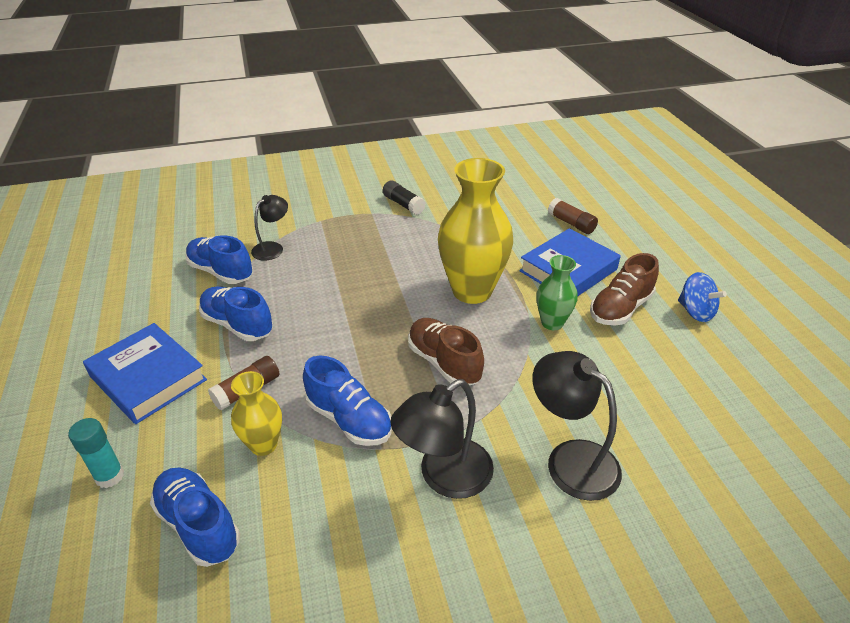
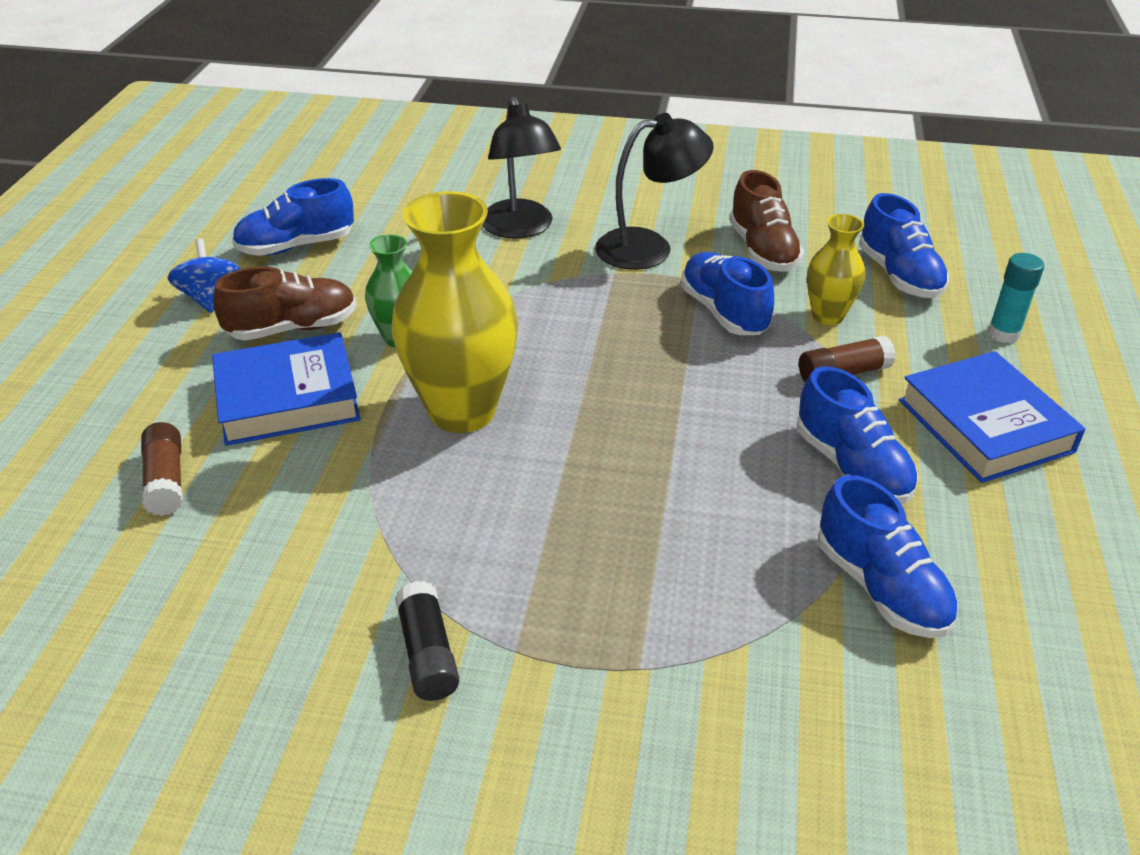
camera: 155 degrees left, 0 degrees up
black lamp [251,195,288,260] -> none
brown shoe [408,318,484,387] -> brown shoe moved to [729,170,804,272]
none -> blue shoe [232,178,354,256]

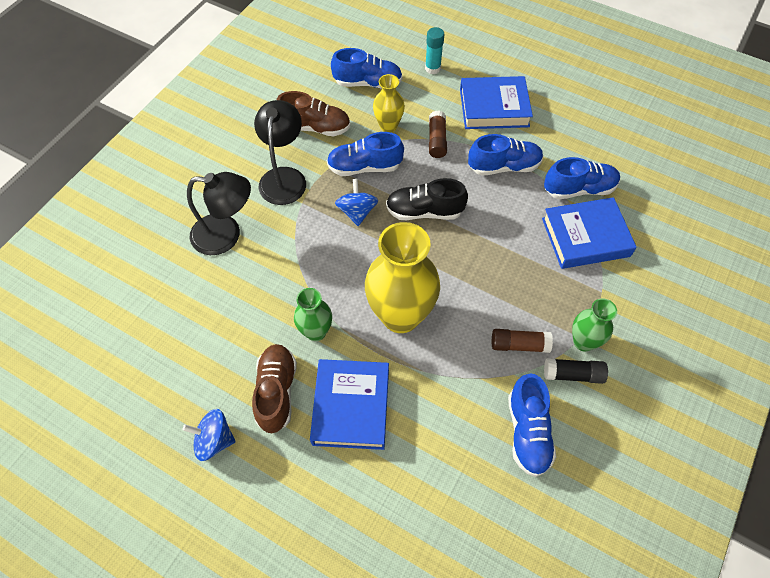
camera: 70 degrees left, 20 degrees up
brown glue stick [141,422,183,516] -> brown glue stick moved to [492,329,553,353]
blue shoe [232,178,354,256] -> blue shoe moved to [508,373,556,477]
none -> blue spinning top [335,179,378,226]
none -> black shoe [386,178,468,220]
none -> blue book [542,197,637,269]
none -> green vase [572,298,617,351]

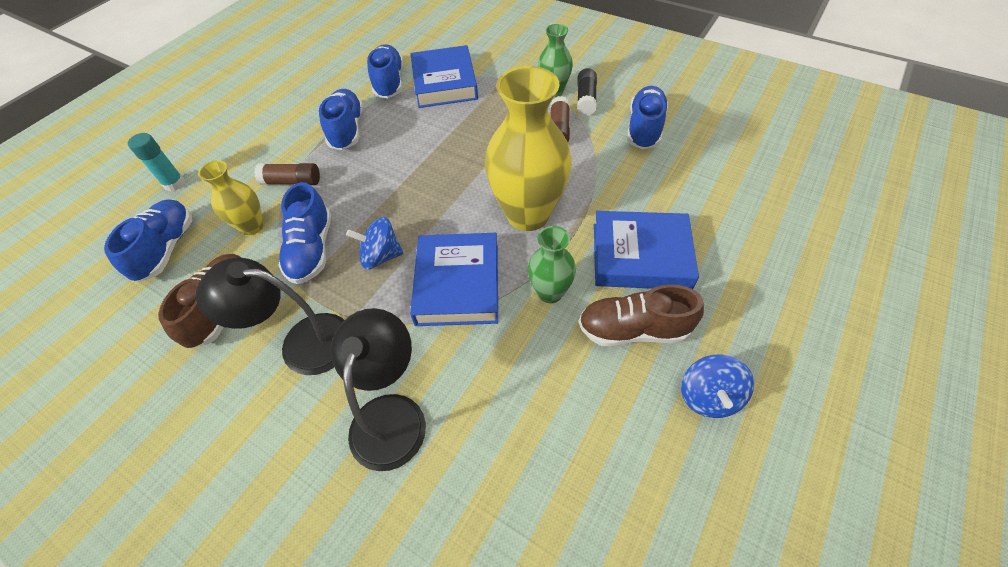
camera: 85 degrees left, 5 degrees down
black shoe [386,178,468,220] -> none
blue book [460,76,533,129] -> blue book moved to [410,233,498,326]
blue shoe [508,373,556,477] -> blue shoe turned 75 degrees counterclockwise [627,86,668,149]

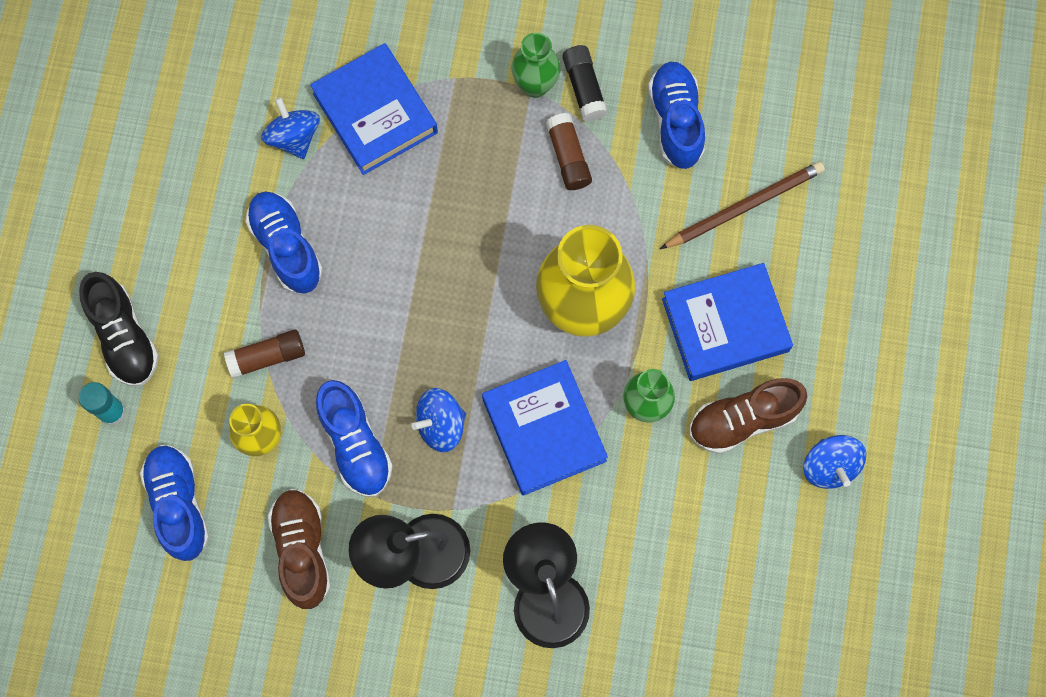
camera: 25 degrees left, 20 degrees up
blue shoe [367,44,403,98] -> blue spinning top [261,97,320,159]
none -> black shoe [79,272,159,387]
none -> brown pencil [660,161,825,249]

